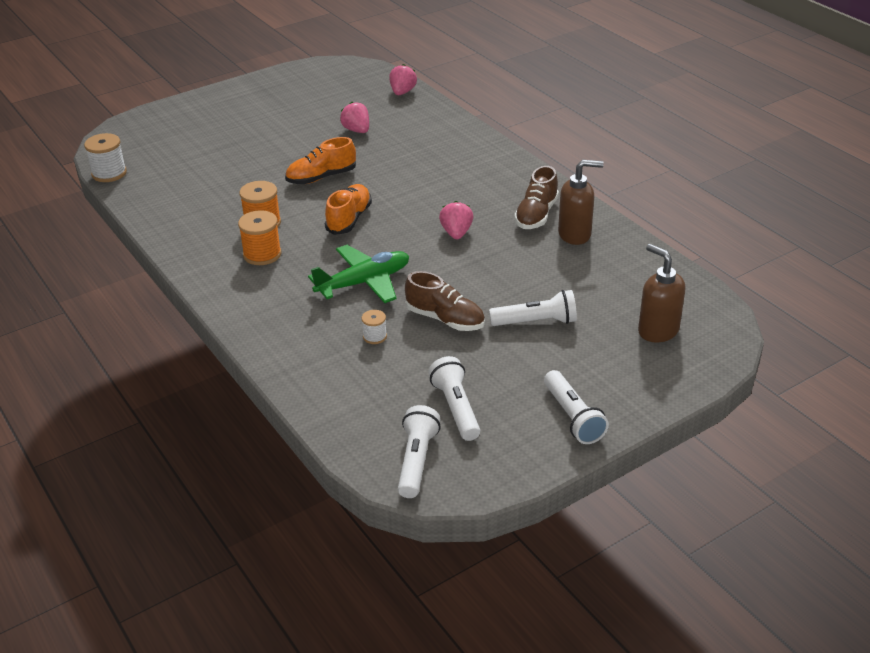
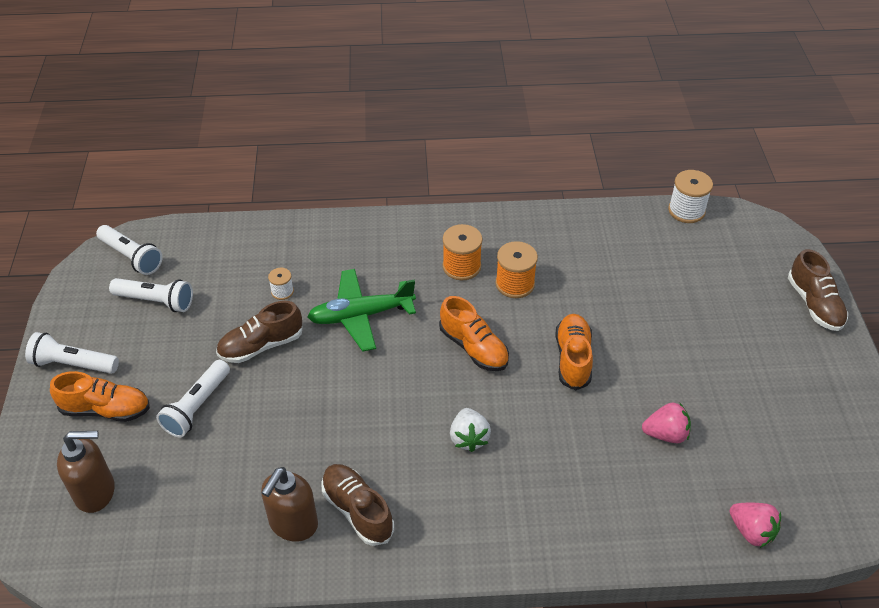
camera: 120 degrees right, 10 degrees up
green plane [308,245,409,303] -> green plane turned 75 degrees clockwise [308,269,416,352]
pink strawberry [439,201,473,239] -> none
none -> orange shoe [50,371,150,422]
none -> white strawberry [450,408,491,452]
none -> brown shoe [788,249,848,331]

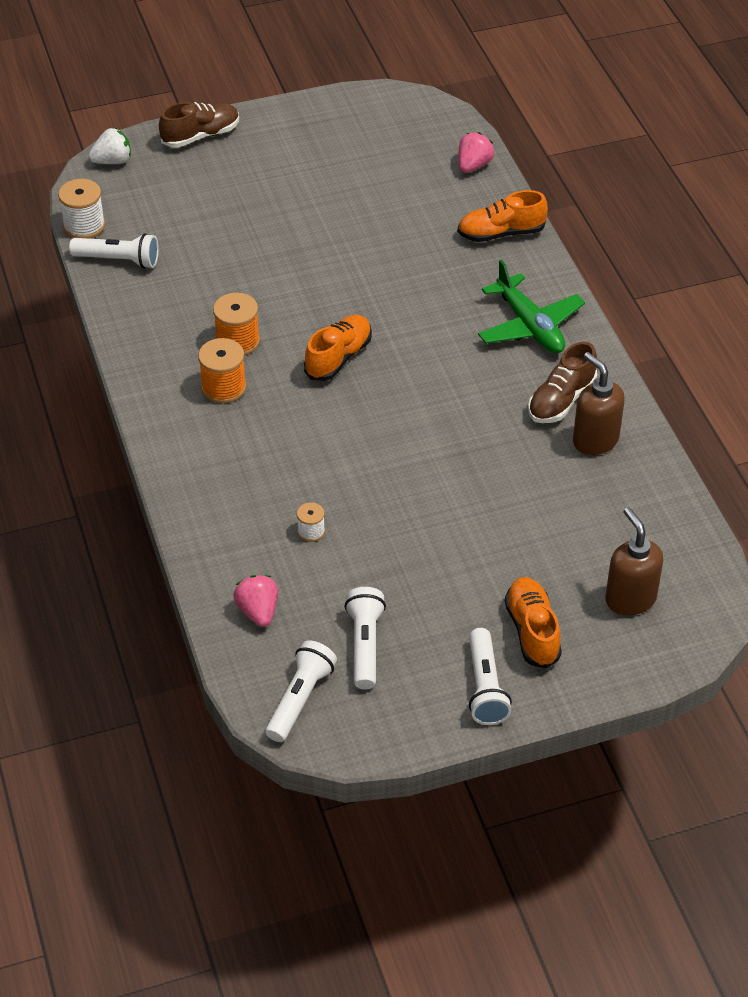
camera: 105 degrees left, 0 degrees up
white flashlight [156,360,230,438] -> white flashlight moved to [69,233,159,269]
brown shoe [216,301,303,363] -> none
brown soap dispenser [261,467,318,542] -> brown soap dispenser turned 135 degrees counterclockwise [573,352,624,455]
green plane [308,269,416,352] -> green plane moved to [478,260,585,353]
white strawberry [450,408,491,452] -> white strawberry moved to [89,128,131,164]
orange shoe [556,314,593,390] -> orange shoe moved to [458,190,548,242]
pink strawberry [642,402,691,443] -> pink strawberry moved to [233,575,278,627]

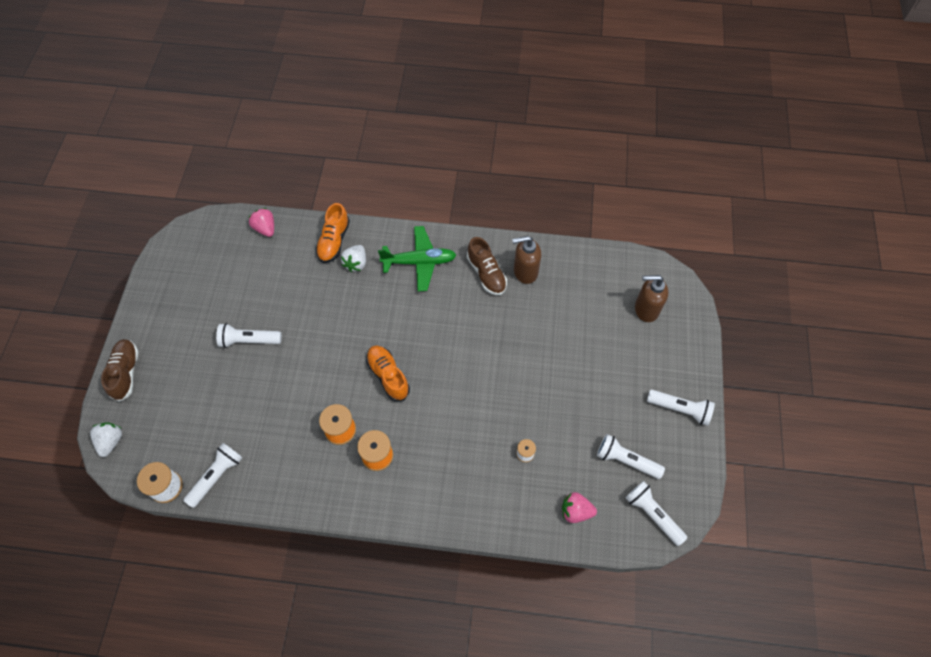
camera: 65 degrees left, 15 degrees up
orange shoe [505,577,562,669] -> none
none -> white flashlight [216,323,282,348]
none -> white strawberry [341,245,366,272]

